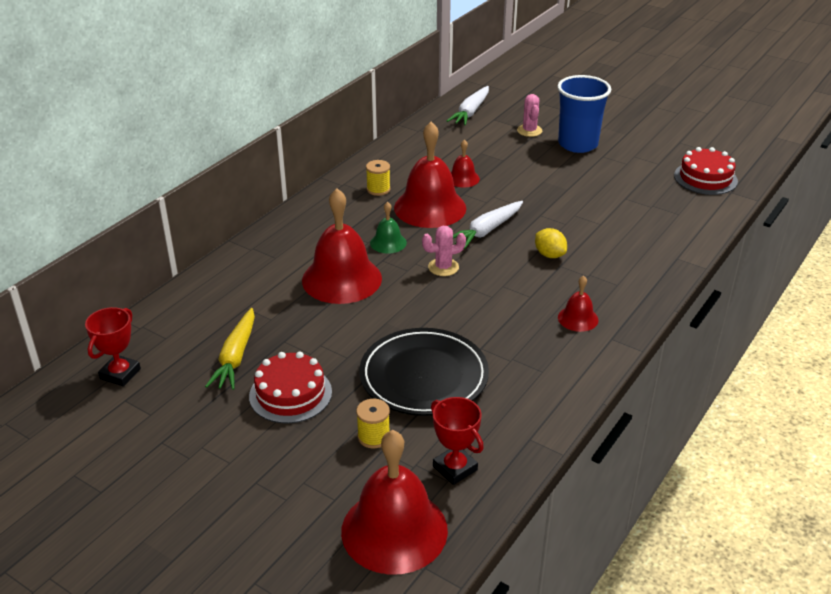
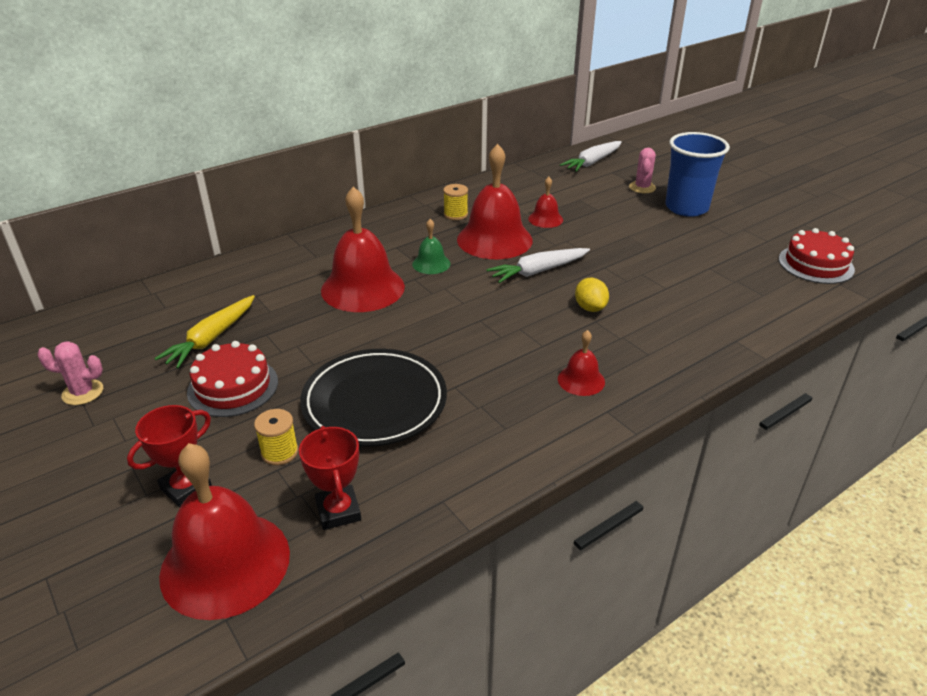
camera: 20 degrees right, 0 degrees up
red trophy [85,307,141,387] -> red trophy moved to [127,405,212,508]
pink cactus [422,226,466,276] -> pink cactus moved to [37,341,103,405]

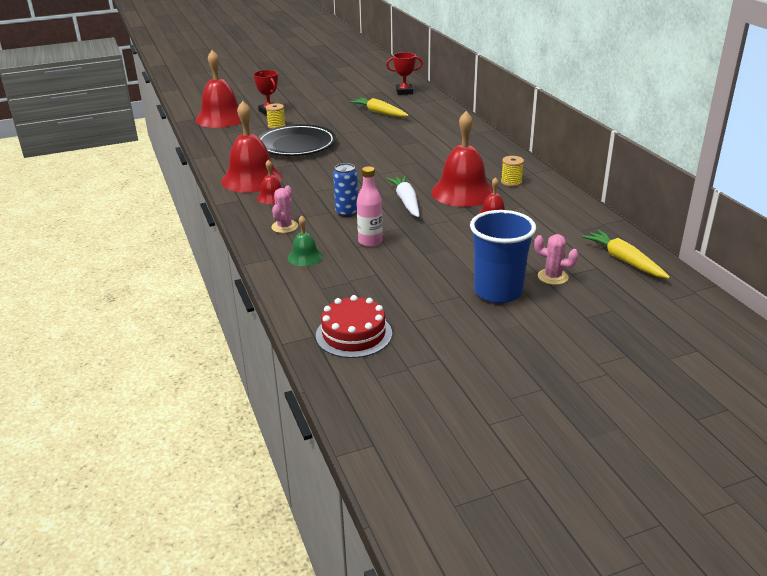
camera: 105 degrees right, 5 degrees down
pink cactus [37,341,103,405] -> pink cactus moved to [271,186,298,233]
red cake [187,341,278,417] -> none
red trophy [299,426,361,530] -> red trophy moved to [386,52,423,95]
red bell [321,187,405,312] -> red bell moved to [221,101,283,193]
green bell [412,219,451,274] -> green bell moved to [288,216,323,266]
white carrot [560,141,622,172] -> yellow carrot [582,230,670,279]
yellow lemon [575,278,609,312] -> blue can [333,163,358,217]
none -> pink bottle [357,166,383,247]

